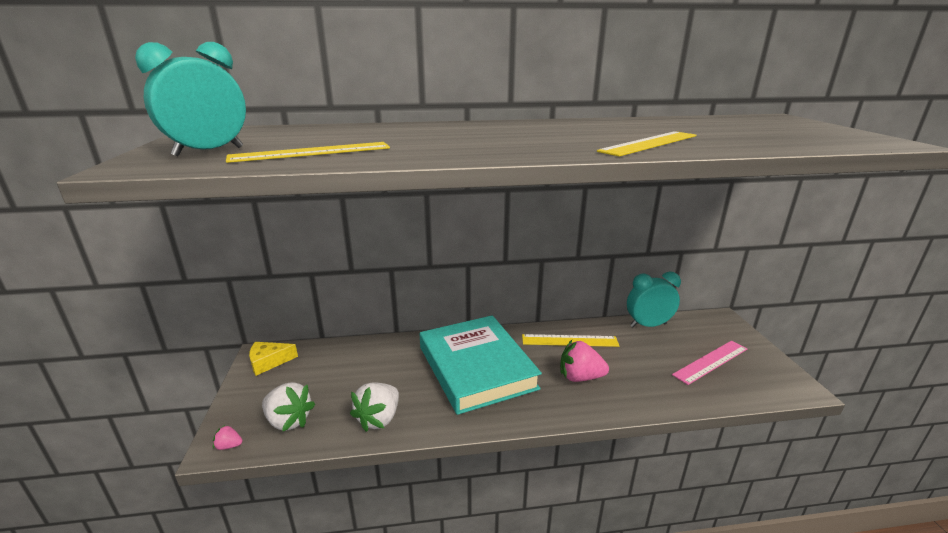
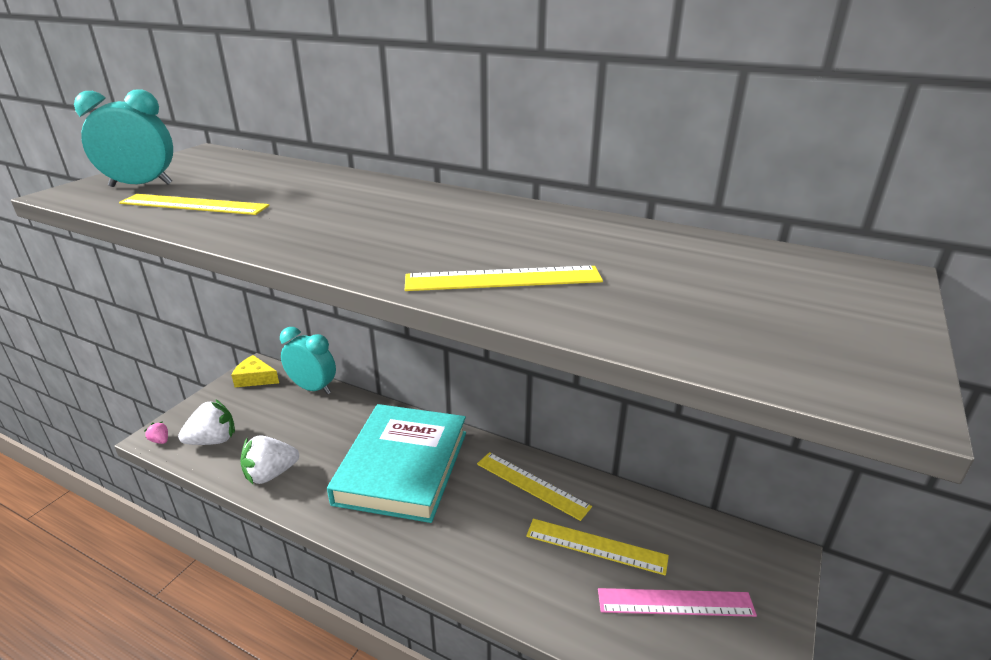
camera: 35 degrees right, 5 degrees up
white strawberry [262,382,315,432] -> white strawberry turned 90 degrees counterclockwise [178,399,235,445]
pink strawberry [560,340,609,382] -> none
turquoise clock [627,272,681,327] -> turquoise clock moved to [280,327,336,394]
none -> yellow ruler [526,519,669,576]

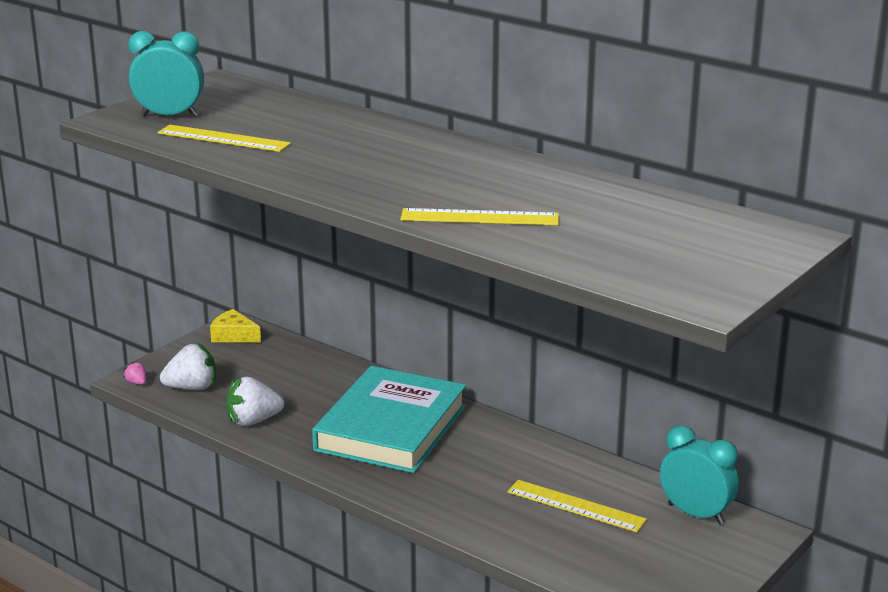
camera: 10 degrees right, 5 degrees down
turquoise clock [280,327,336,394] -> turquoise clock moved to [660,425,739,524]
yellow ruler [477,452,592,521] -> none
pink ruler [598,588,757,617] -> none

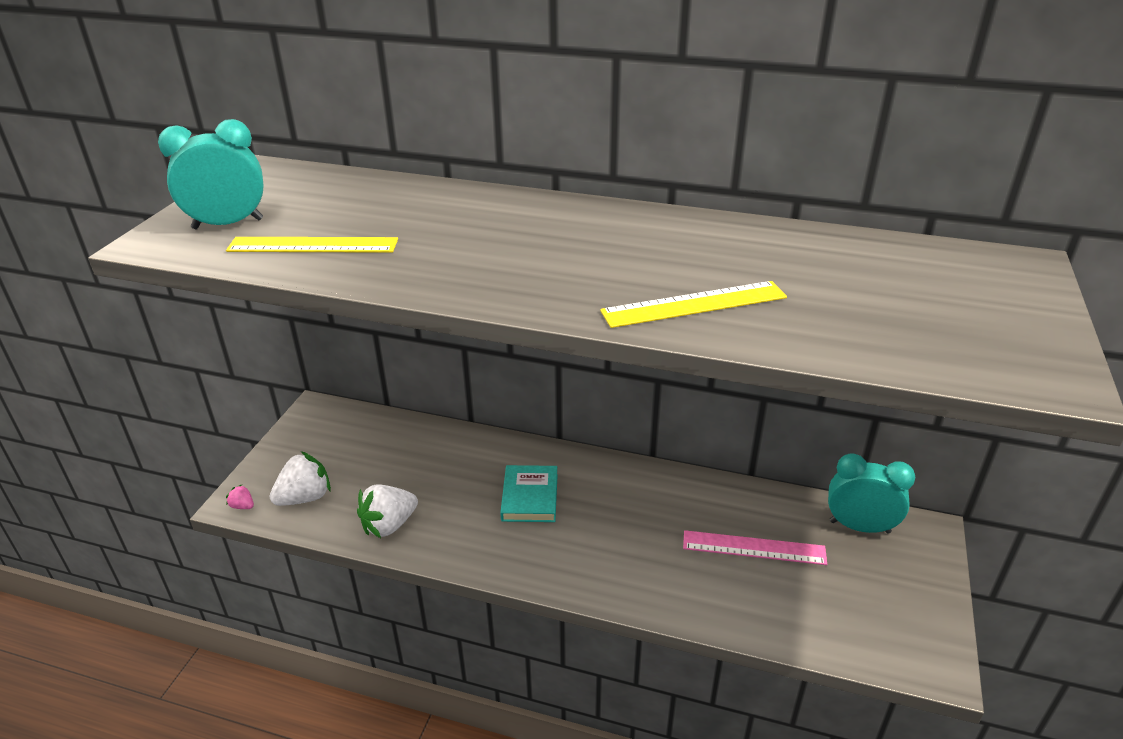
camera: 20 degrees left, 10 degrees up
yellow cheese [210,309,261,342] -> none
turquoise book [312,366,466,473] -> turquoise book [500,465,558,522], size x0.49
yellow ruler [507,480,647,532] -> pink ruler [683,530,827,565]

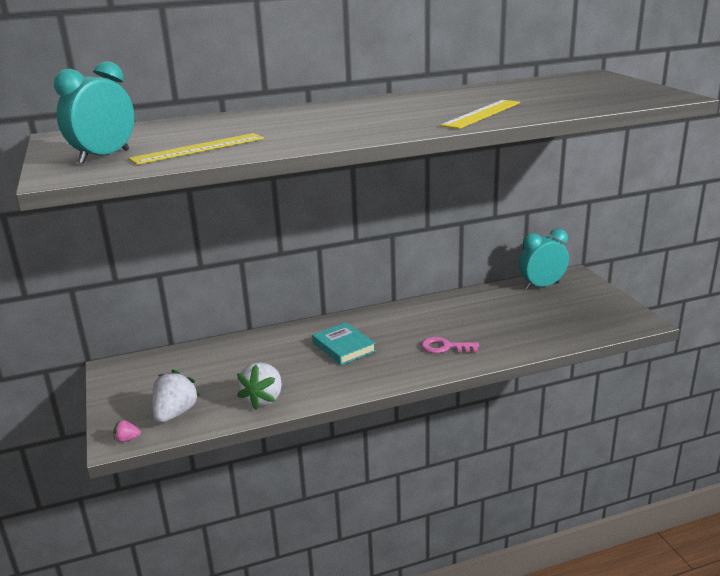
camera: 35 degrees left, 10 degrees down
pink ruler [683,530,827,565] -> none
none -> pink key [421,337,479,353]

